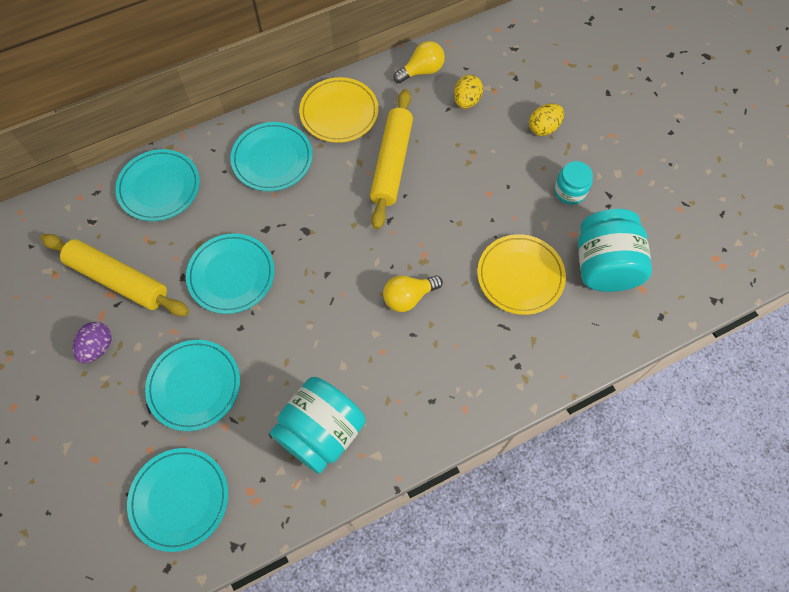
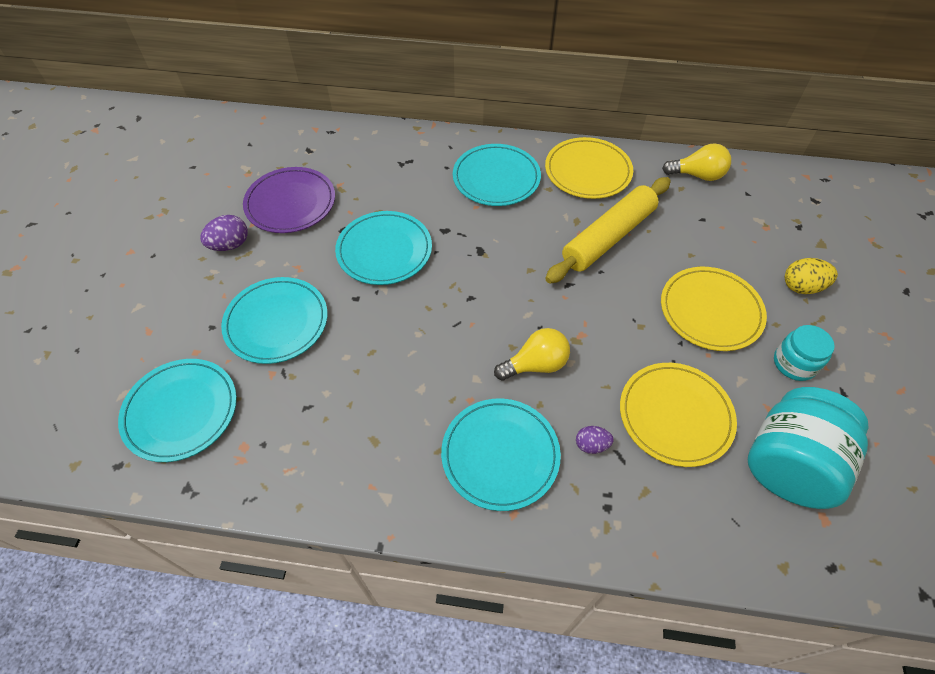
camera: 35 degrees right, 10 degrees down
yellow rolling pin [41,234,189,316] -> purple plate [243,167,335,233]
turquoise plate [115,149,200,221] -> turquoise plate moved to [441,399,561,511]
turquoise jar [270,377,366,474] -> none
yellow light bulb [383,275,443,312] -> yellow light bulb turned 150 degrees clockwise [494,328,570,380]
yellow egg [454,75,483,109] -> none
none -> purple egg [576,426,614,454]
none -> yellow plate [661,267,767,351]

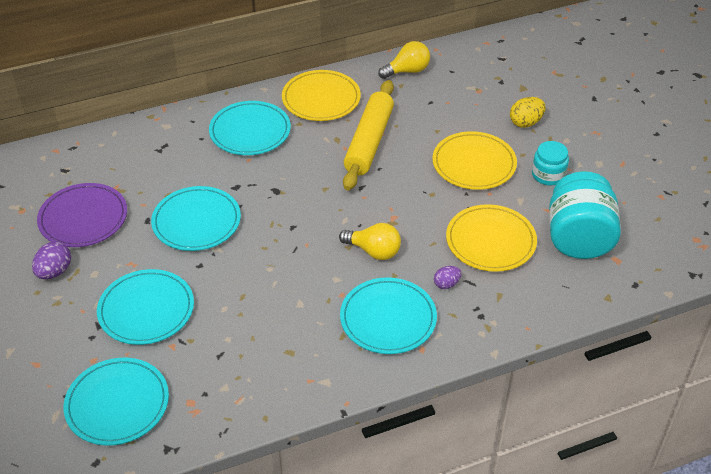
camera: 30 degrees left, 10 degrees down
yellow light bulb [494,328,570,380] -> yellow light bulb turned 75 degrees clockwise [339,223,401,260]

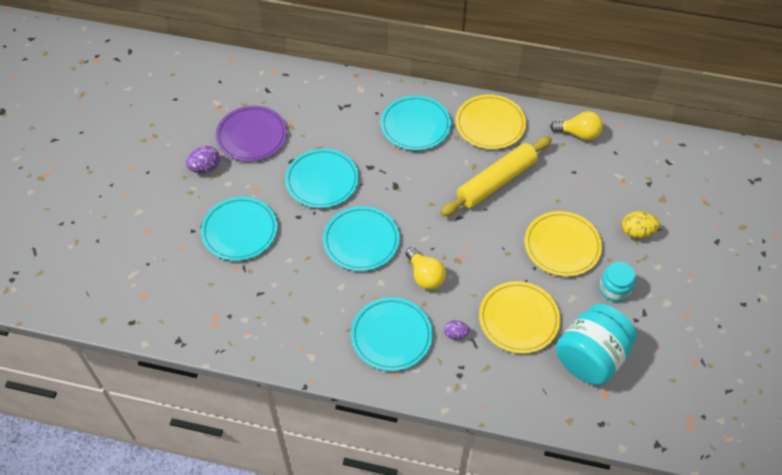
camera: 35 degrees right, 10 degrees up
turquoise plate [64,358,169,446] -> turquoise plate moved to [323,206,400,271]

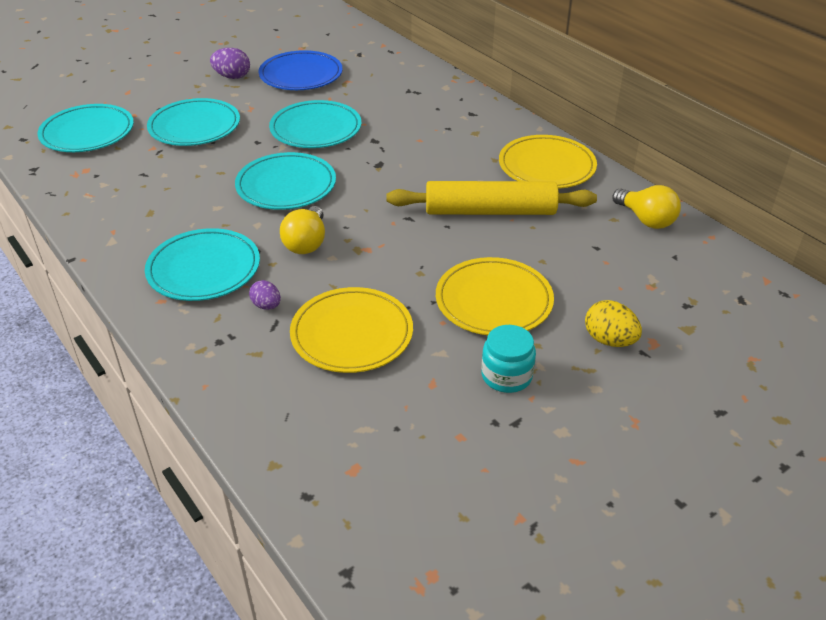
camera: 40 degrees right, 15 degrees down
purple plate [216,106,287,162] -> blue plate [258,50,343,90]
turquoise plate [381,95,451,150] -> turquoise plate moved to [37,104,134,152]
turquoise jar [556,304,637,385] -> none

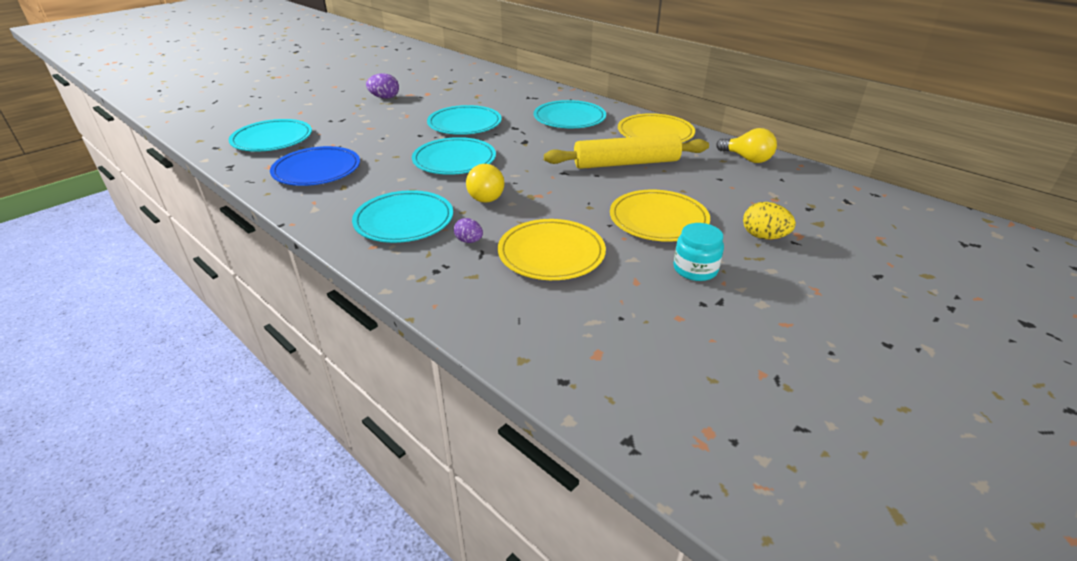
camera: 10 degrees left, 5 degrees down
turquoise plate [147,98,240,146] -> turquoise plate moved to [534,100,606,128]
blue plate [258,50,343,90] -> blue plate moved to [270,146,360,186]

